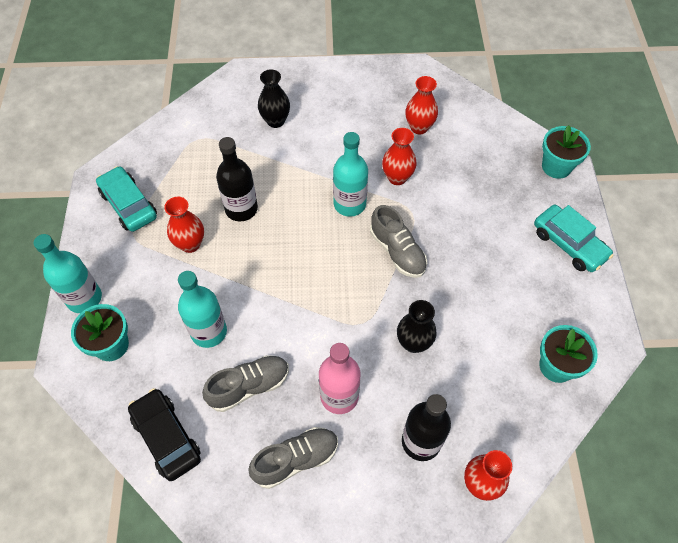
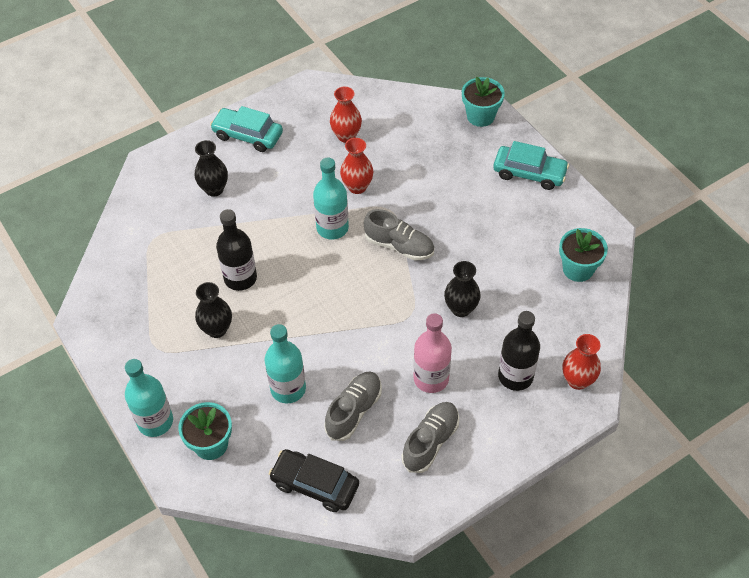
camera: 30 degrees left, 5 degrees down
turquoise car [96,166,157,232] -> turquoise car moved to [210,106,283,152]
red vase [164,197,204,253] -> black vase [195,282,232,338]

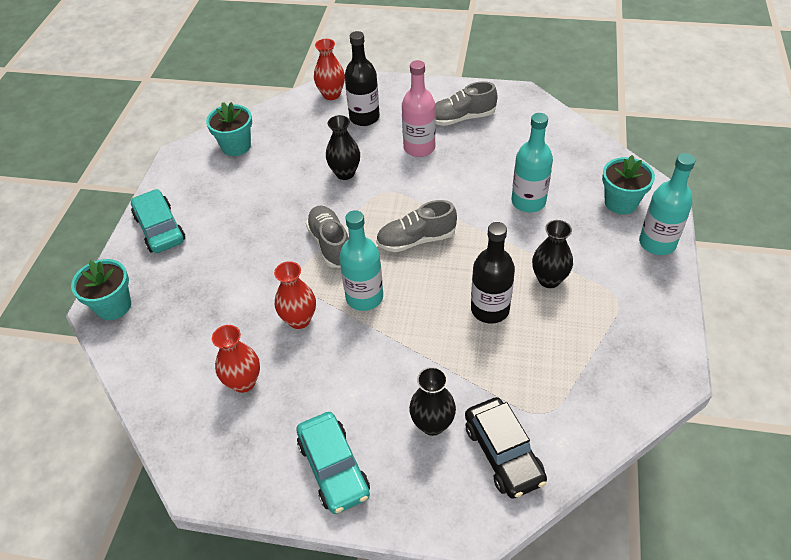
camera: 135 degrees left, 5 degrees down
black car [269,449,359,512] -> black car moved to [465,397,547,499]
grey shoe [324,371,382,441] -> grey shoe moved to [376,200,457,252]

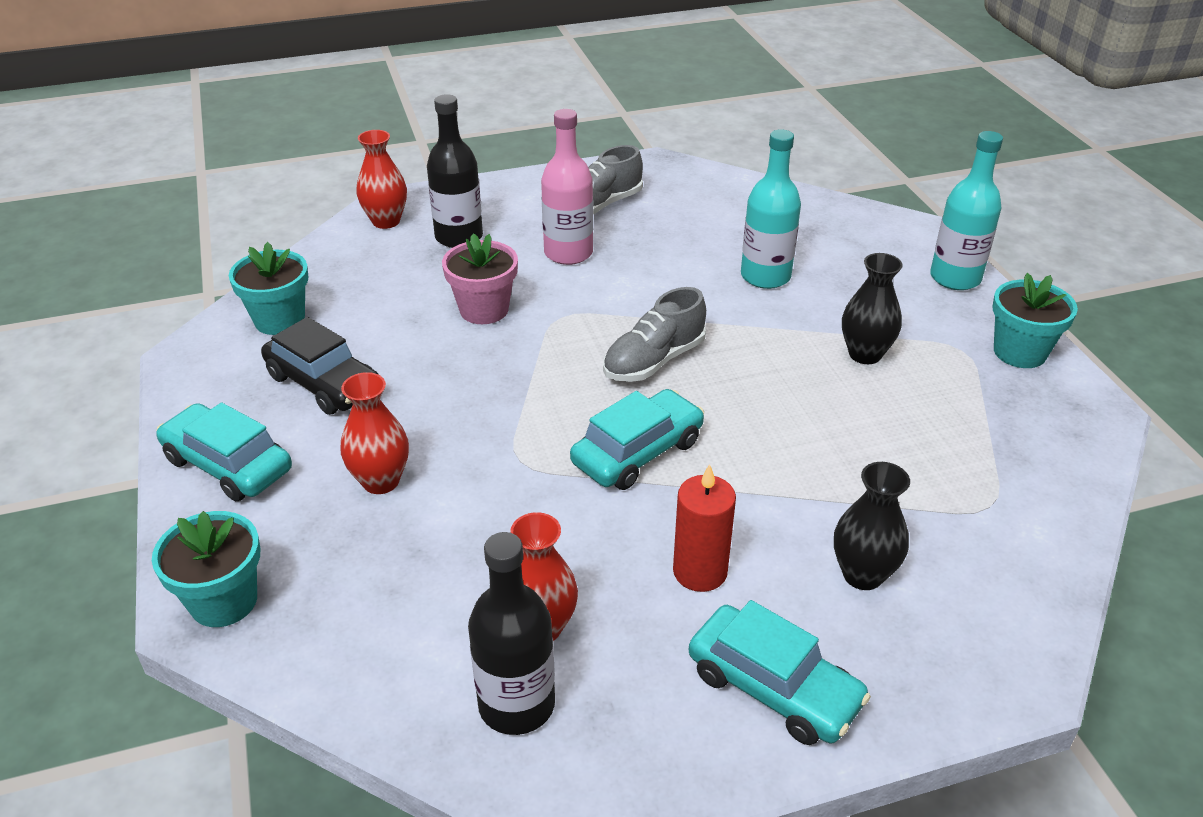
camera: 30 degrees left, 10 degrees down
red vase [274,261,316,329] -> red vase moved to [341,372,409,494]
grey shoe [306,205,349,268] -> none
black vase [326,115,360,180] -> pink flower pot [442,234,518,324]
turquoise bottle [339,210,383,311] -> turquoise car [570,389,704,490]
black car [465,397,547,499] -> black car moved to [261,317,379,415]
black bottle [471,222,515,324] -> black bottle moved to [468,532,555,735]
turquoise flower pot [602,155,655,214] -> turquoise flower pot moved to [992,273,1078,368]
none -> red candle [673,464,736,592]

